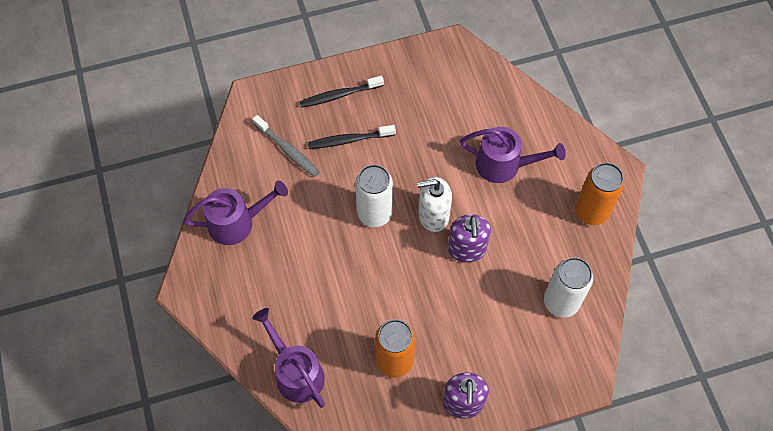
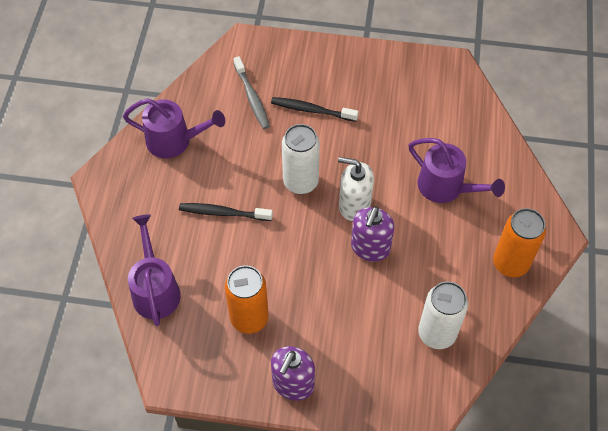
camera: 25 degrees right, 5 degrees down
black toothbrush [299,76,384,108] -> black toothbrush moved to [179,203,273,221]

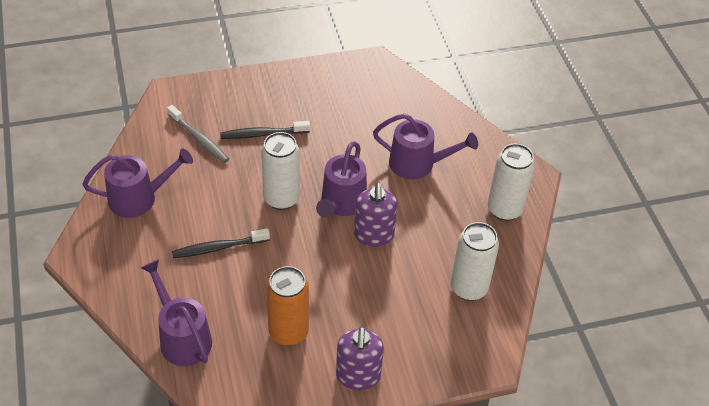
camera: 25 degrees left, 10 degrees down
white soap dispenser [338,157,374,221] -> purple watering can [316,142,367,218]
orange can [493,208,546,277] -> white can [488,144,535,221]

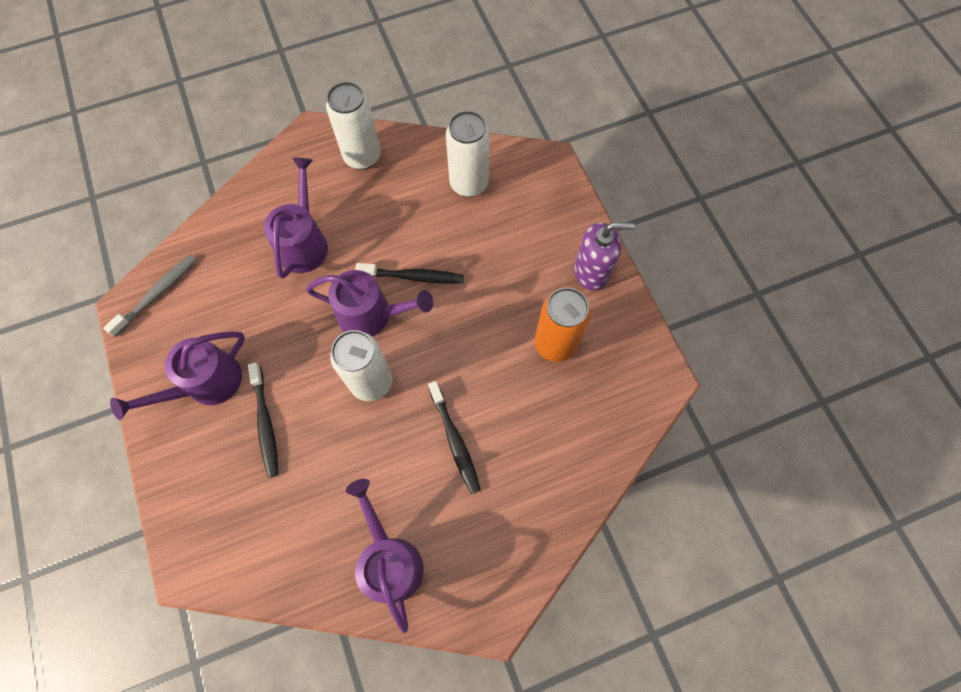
camera: 95 degrees left, 20 degrees up
purple watering can [141,260,212,366] -> purple watering can moved to [110,331,245,420]
grey toothbrush [167,105,229,163] -> grey toothbrush moved to [103,254,197,337]
purple soap dispenser [354,182,398,247] -> black toothbrush [355,263,464,284]

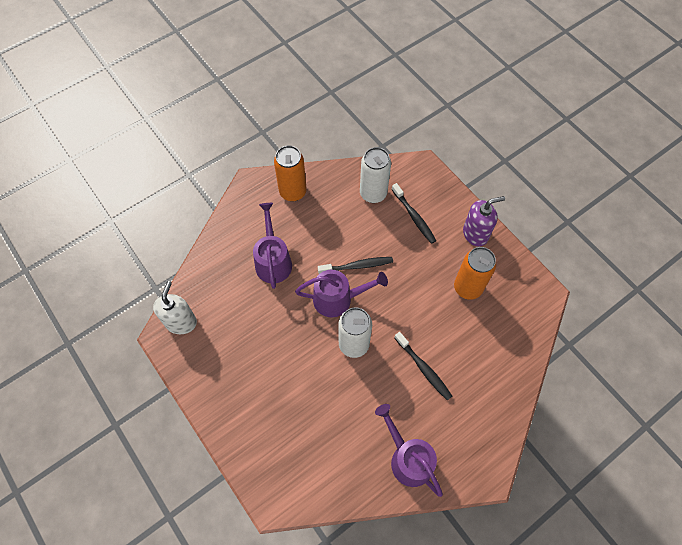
camera: 15 degrees left, 5 degrees down
grey toothbrush [103,254,197,337] -> white soap dispenser [153,281,197,334]
purple watering can [110,331,245,420] -> none
black toothbrush [248,363,278,478] -> black toothbrush moved to [391,183,436,244]
white can [326,82,381,170] -> orange can [274,145,307,202]

